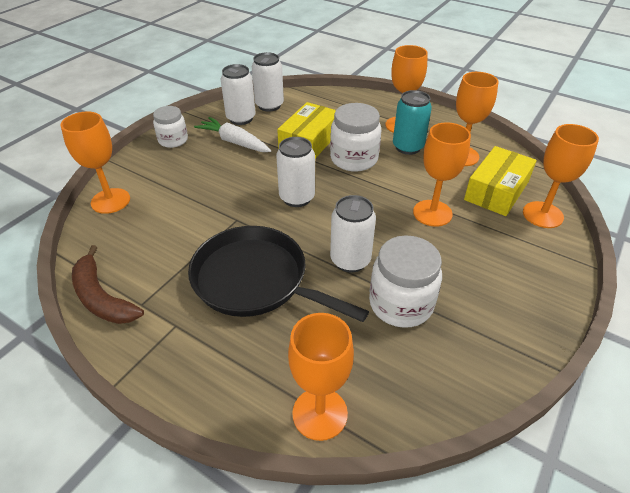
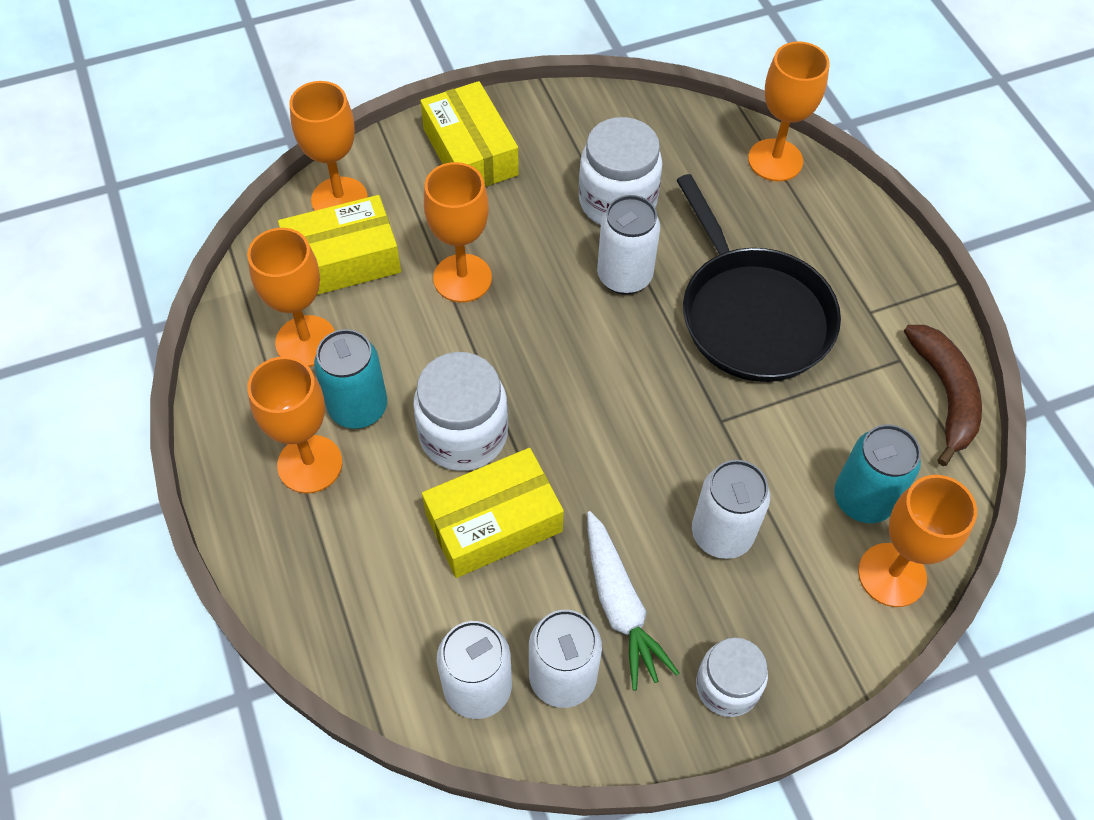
camera: 145 degrees left, 15 degrees up
white can [276,137,315,207] -> white can moved to [692,460,770,559]
none -> yellow box [420,81,519,187]
none -> turquoise can [834,424,921,523]

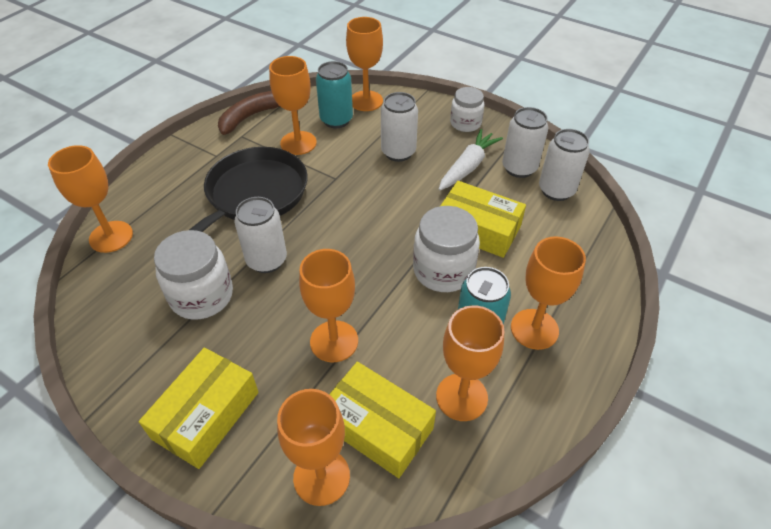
camera: 125 degrees left, 10 degrees down
none -> orange goblet [269,56,317,155]

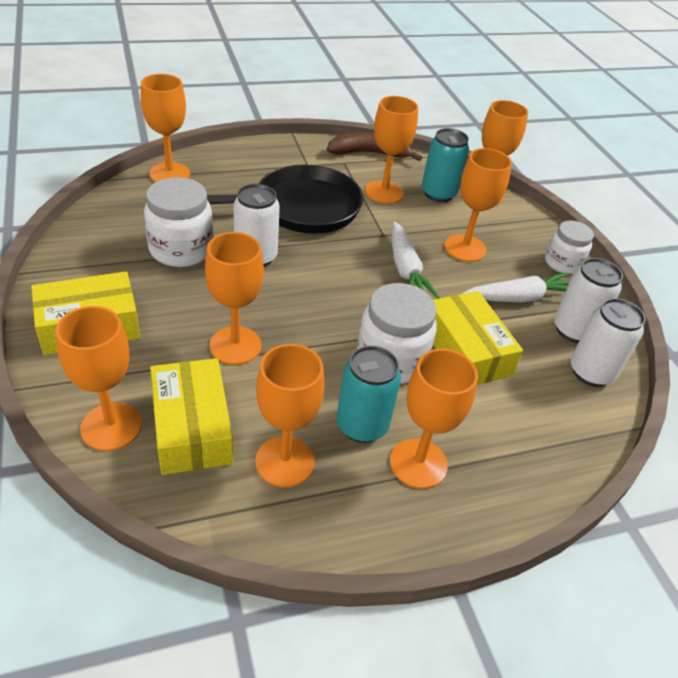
camera: 35 degrees right, 5 degrees down
white can [381,92,418,162] -> orange goblet [444,148,512,262]
none -> white carrot [392,221,440,299]

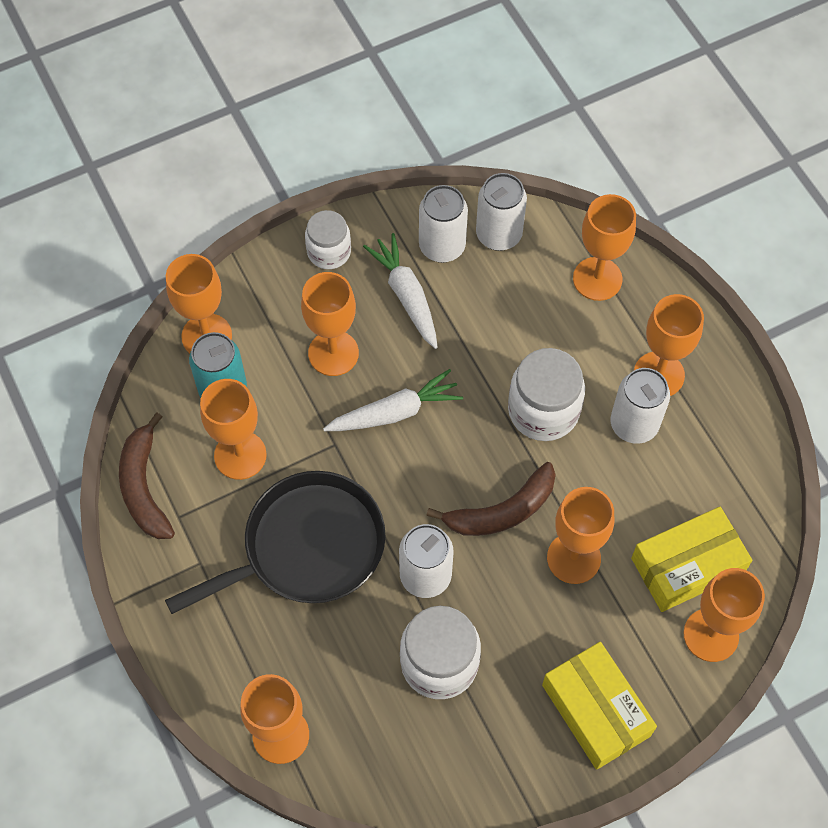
camera: 95 degrees left, 20 degrees up
black pan [207,164,364,234] -> black pan turned 90 degrees clockwise [165,471,385,614]
orange goblet [255,344,325,487] -> orange goblet moved to [573,194,636,301]
turquoise can [337,346,401,443] -> white can [610,368,670,444]
yellow box [433,291,523,385] -> none
none -> brown banana [426,462,555,536]

